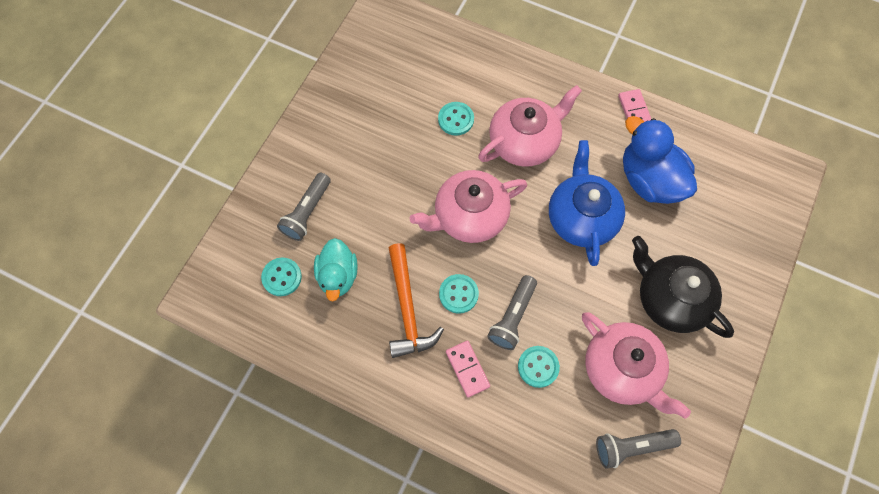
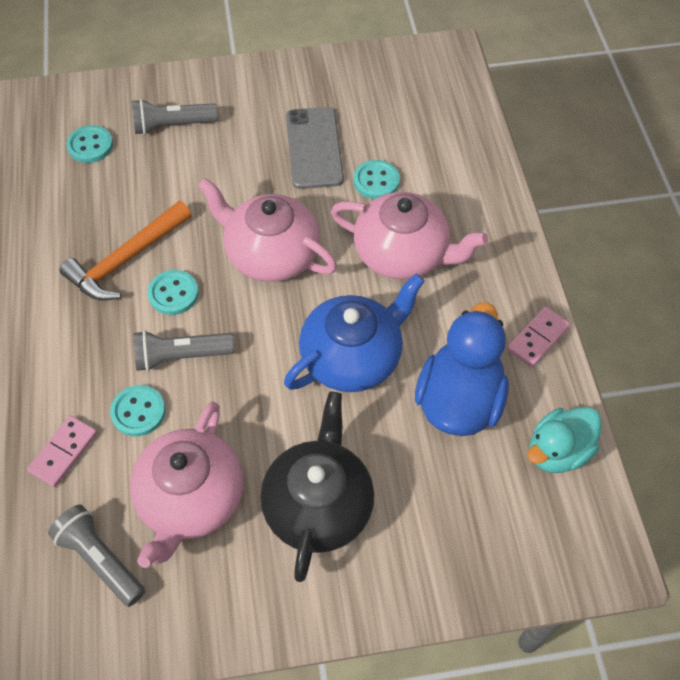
camera: 55 degrees right, 10 degrees down
turquoise duck [314,238,358,301] -> turquoise duck moved to [528,407,602,473]
pink domino [446,340,490,398] -> pink domino moved to [27,416,97,487]
none -> grey phone [286,107,344,189]

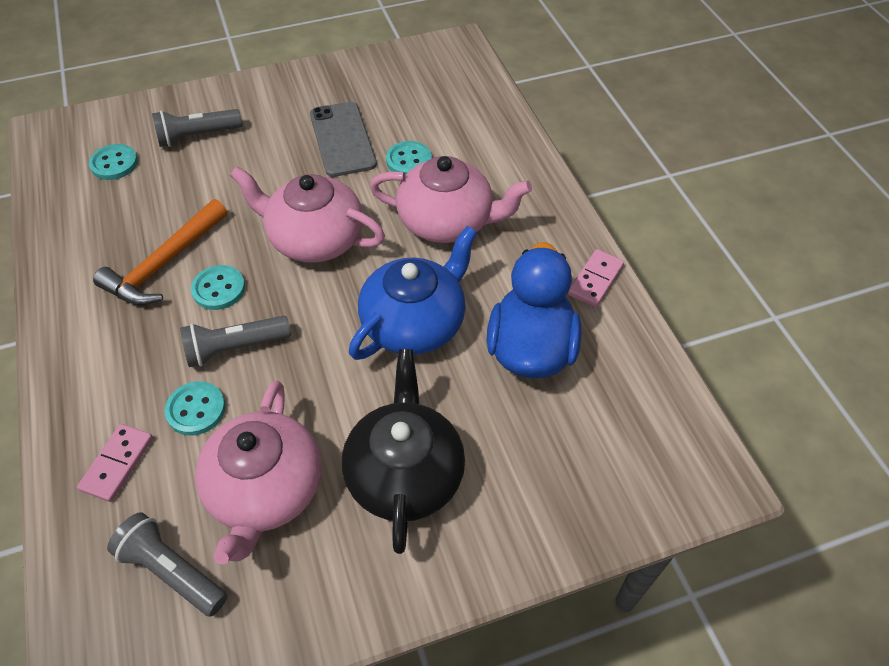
camera: 10 degrees left, 5 degrees down
turquoise duck [528,407,602,473] -> none

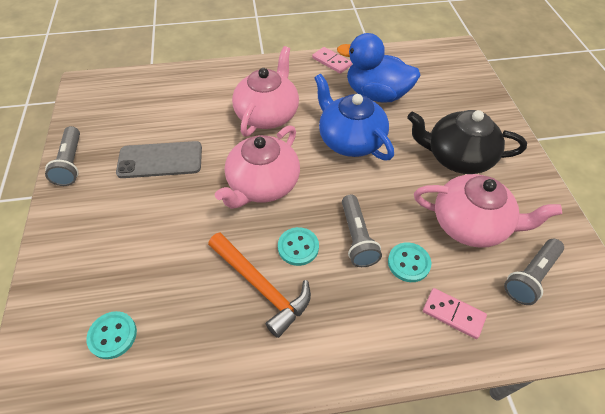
camera: 80 degrees left, 0 degrees up
grey flashlight [152,109,243,147] -> grey flashlight moved to [45,126,80,186]
turquoise button [386,141,432,175] -> none

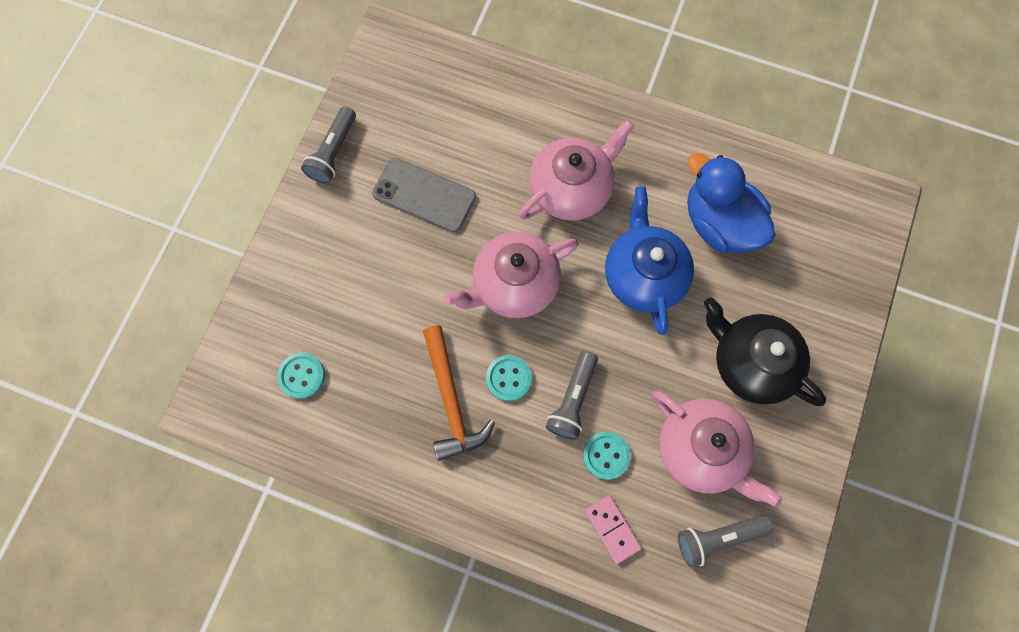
camera: 30 degrees right, 20 degrees up
pink domino [312,47,352,74] -> none

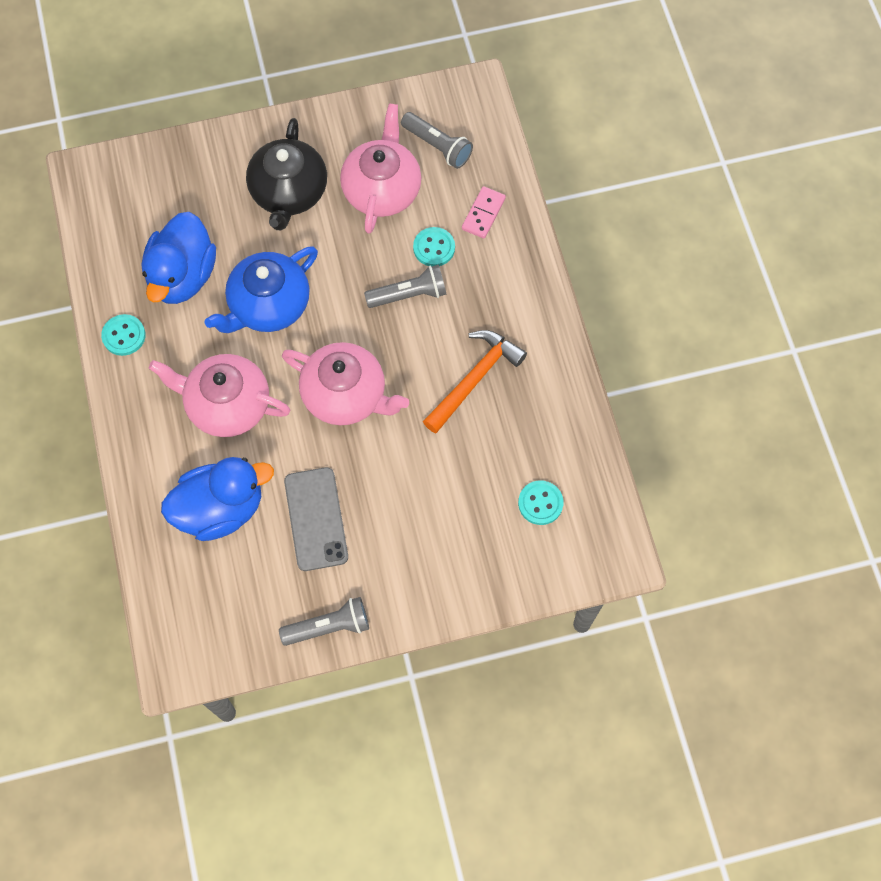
camera: 125 degrees left, 5 degrees down
turquoise button [486,355,532,401] -> turquoise button moved to [101,314,146,356]
none -> blue duck [161,457,274,541]

